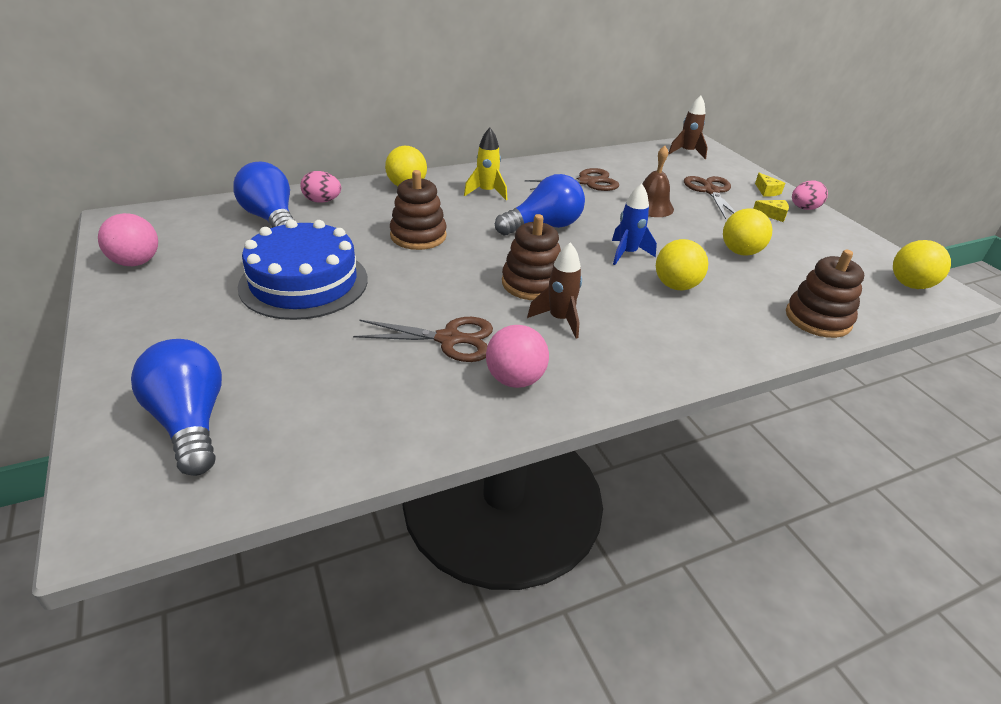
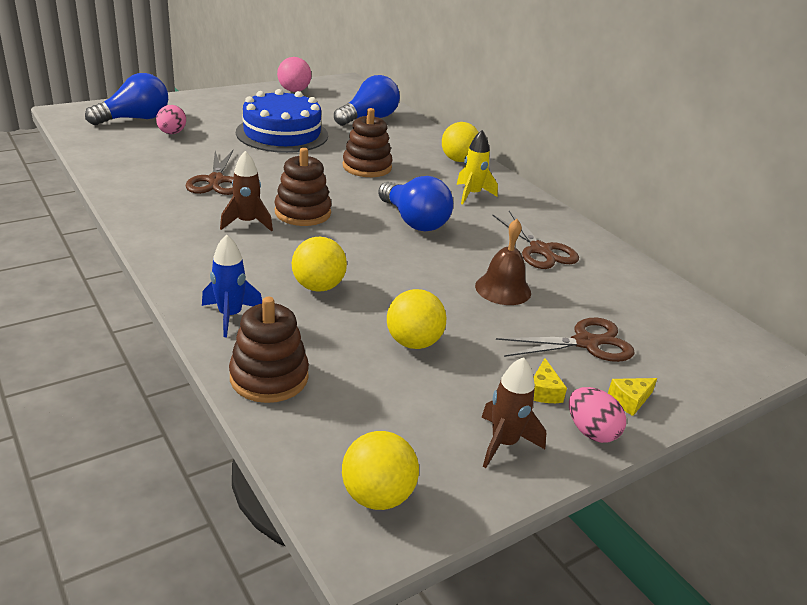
camera: 80 degrees right, 5 degrees down
pink egg [300,171,341,203] -> pink egg moved to [156,105,186,134]
pink ball [486,325,549,388] -> none
blue rocket [612,184,657,265] -> blue rocket moved to [202,234,262,337]
brown rocket [669,96,708,159] -> brown rocket moved to [481,357,546,468]

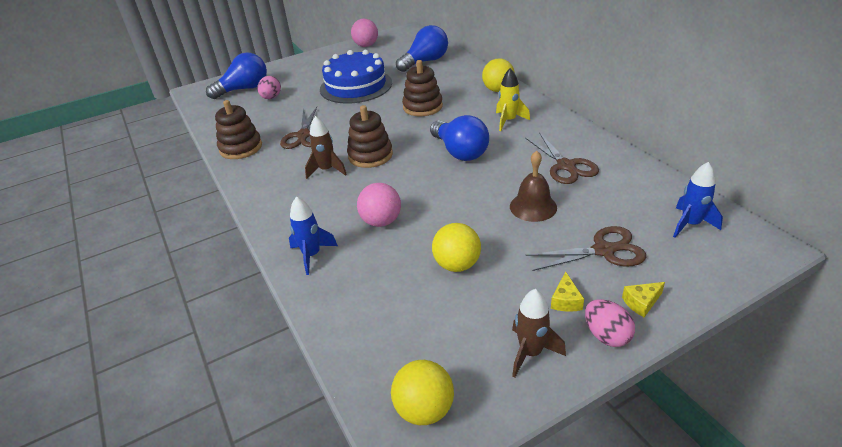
camera: 10 degrees right, 5 degrees up
brown stacking toy [229,297,309,403] -> brown stacking toy moved to [215,100,262,159]
yellow ball [292,237,347,292] -> pink ball [357,183,401,227]
none -> blue rocket [673,162,723,238]

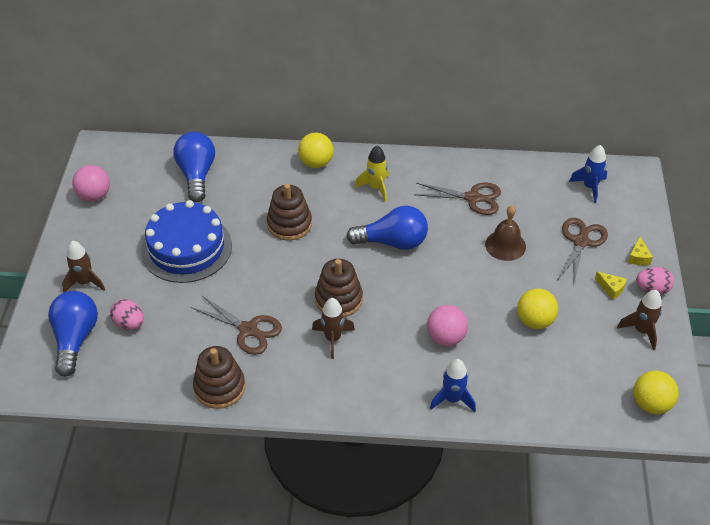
camera: 60 degrees left, 10 degrees up
none -> brown rocket [62,241,105,293]

